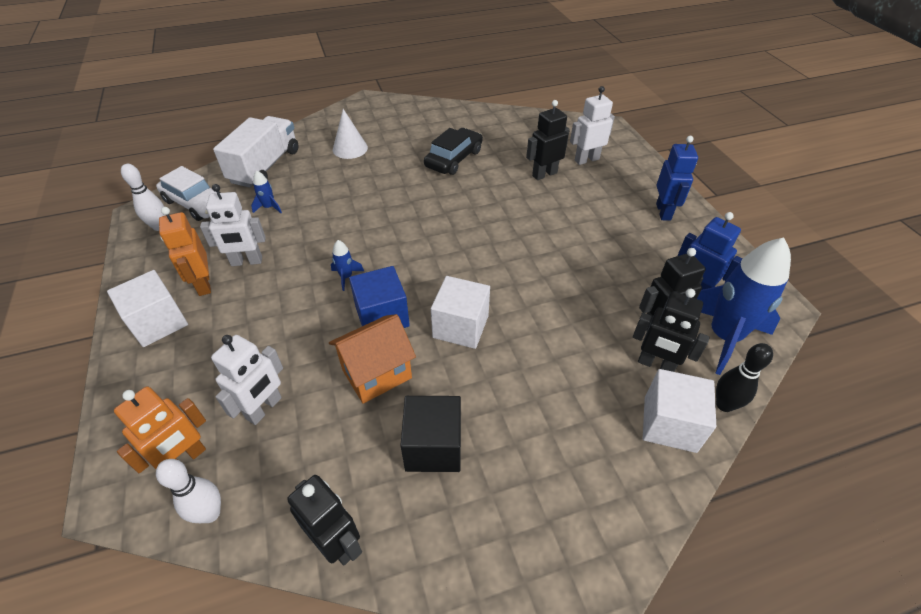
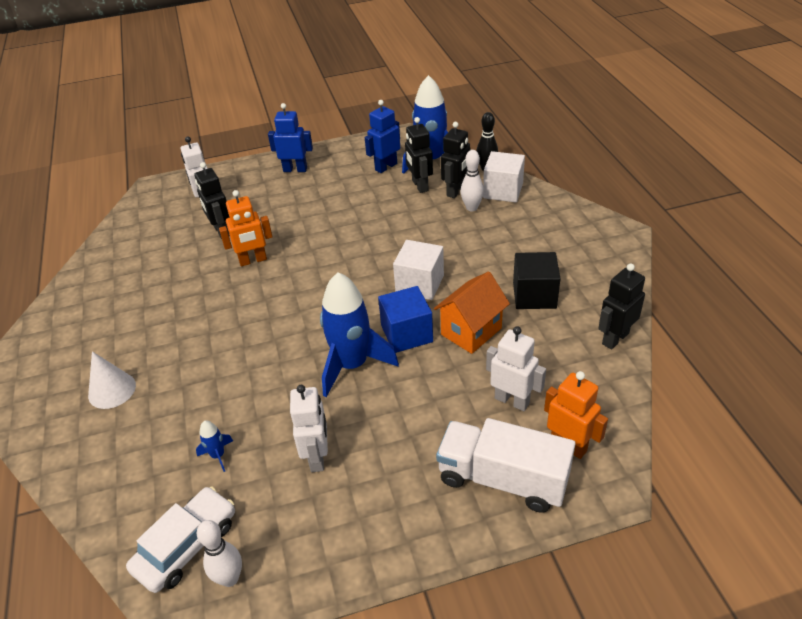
camera: 85 degrees left, 5 degrees down
white cube [107,270,188,347] -> none
white bowling pin [156,459,221,523] -> white bowling pin moved to [461,150,484,211]
orange robot [159,207,211,296] -> orange robot moved to [219,190,273,267]
white truck [213,116,299,188] -> white truck moved to [436,418,575,513]
orange house [329,314,416,404] -> orange house turned 75 degrees clockwise [434,271,510,354]
blue rocket [331,240,364,291] -> blue rocket [320,272,399,397], size x2.39
black car [424,128,483,175] -> none

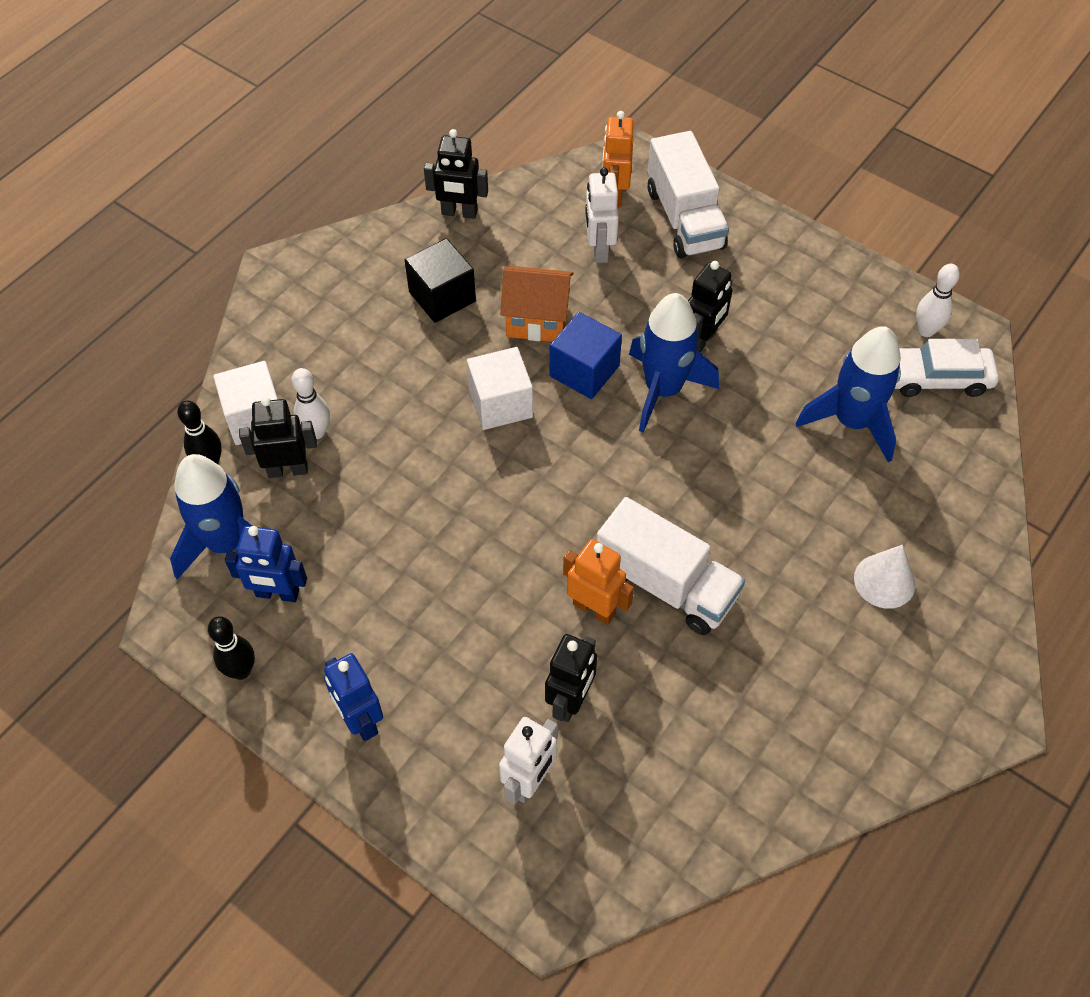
camera: 130 degrees left, 15 degrees up
blue rocket [196,420,233,472] -> blue rocket [796,326,901,463], size x2.39
white robot [290,385,328,472] -> none
black robot [405,117,433,193] -> black robot moved to [688,261,733,353]
none -> black bowling pin [208,616,255,680]
none -> white truck [596,497,745,635]

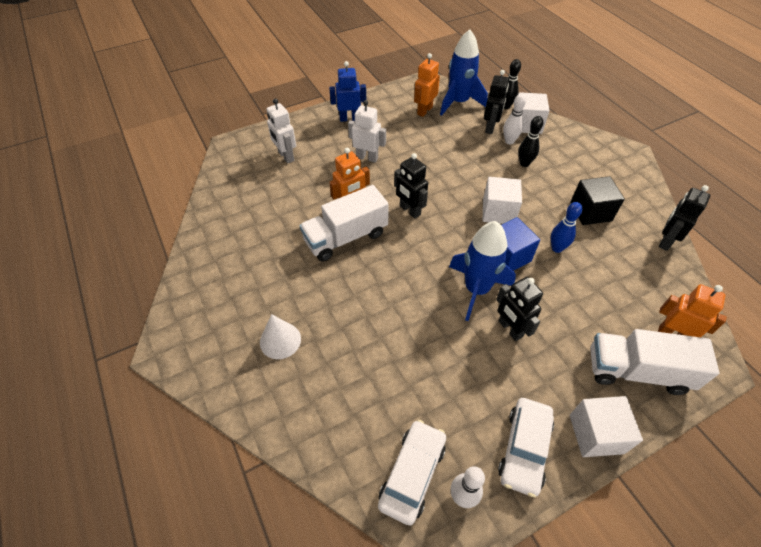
camera: 115 degrees right, 5 degrees down
black bowling pin [208,616,255,680] -> black bowling pin moved to [518,116,543,167]
blue robot [225,526,307,602] -> orange robot [414,53,440,117]
orange house [500,266,573,342] -> blue bowling pin [551,202,582,253]
black robot [545,634,597,722] -> black robot moved to [394,153,428,218]
white robot [585,167,619,263] -> white robot moved to [348,100,386,163]
blue rocket [796,326,901,463] -> none
none -> white car [498,398,554,497]
none -> white cube [570,396,643,457]

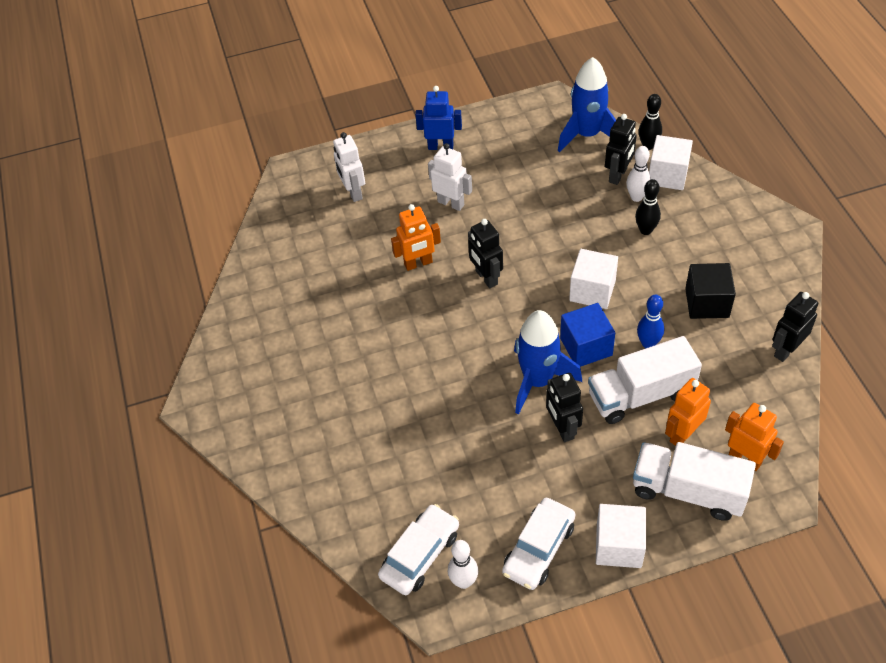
camera: 15 degrees right, 0 degrees up
white cone [260,314,301,359] -> none
white truck [299,185,389,261] -> white truck moved to [588,336,702,424]
orange robot [414,53,440,117] -> orange robot moved to [665,378,711,446]

